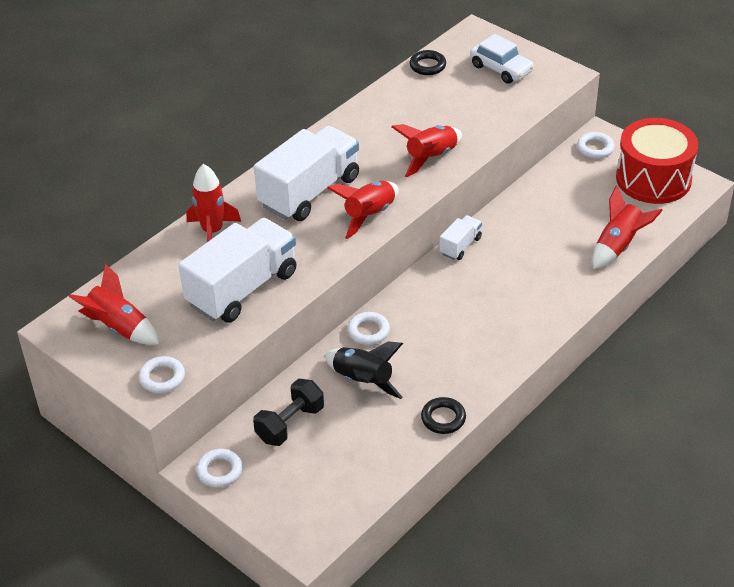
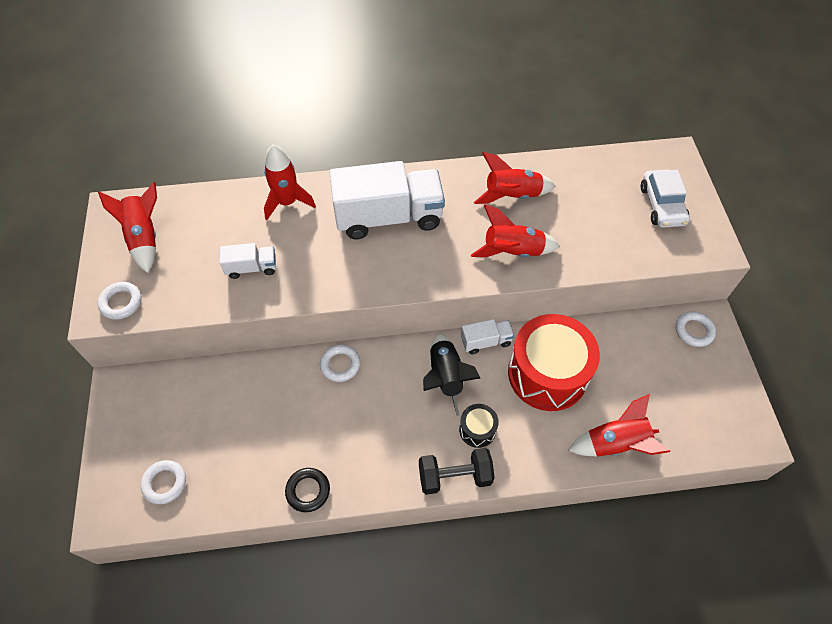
camera: 40 degrees right, 15 degrees up
white truck [179,218,297,323] -> white truck [220,243,276,279], size x0.46
white ring [196,449,243,488] -> white ring moved to [141,460,186,504]
black dumbbell [253,379,324,446] -> black dumbbell moved to [419,448,495,495]
black rocket [325,341,403,399] -> black rocket moved to [423,334,480,416]
red rocket [327,181,399,239] -> red rocket moved to [474,152,556,204]
black ring [410,50,446,75] -> none
red drum [616,118,698,204] -> red drum moved to [508,314,600,411]
none -> black drum [459,404,499,448]

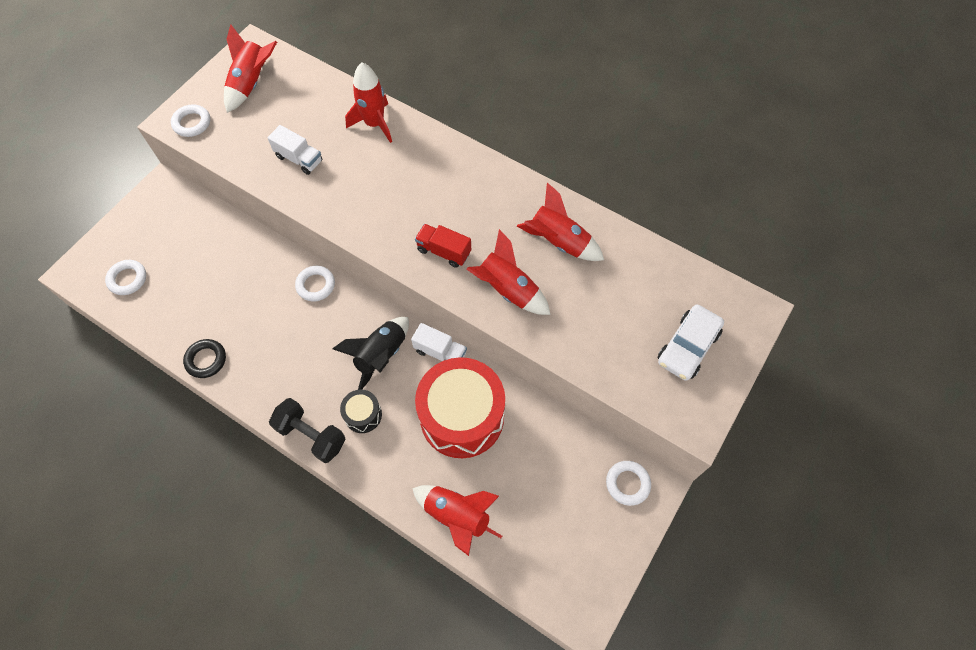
camera: 40 degrees right, 5 degrees up
white truck [329,161,445,239] -> none
none -> red truck [415,224,471,268]

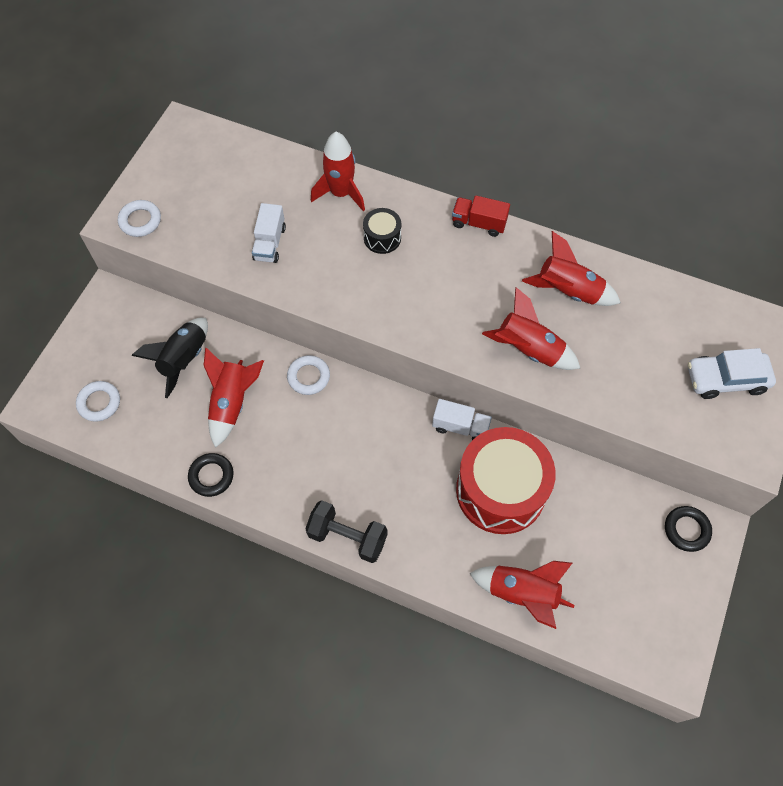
camera: 10 degrees left, 0 degrees up
red rocket [224,24,277,113] -> red rocket moved to [204,348,264,448]
white truck [267,125,323,175] -> white truck turned 75 degrees clockwise [252,203,286,263]
black rocket [333,317,409,390] -> black rocket moved to [131,318,208,398]
black drum [340,390,382,433] -> black drum moved to [363,208,401,254]
red truck [415,224,471,268] -> red truck moved to [452,195,510,237]
white ring [606,461,651,506] -> black ring [665,506,712,552]
white car [658,304,724,381] -> white car turned 60 degrees clockwise [688,348,776,399]

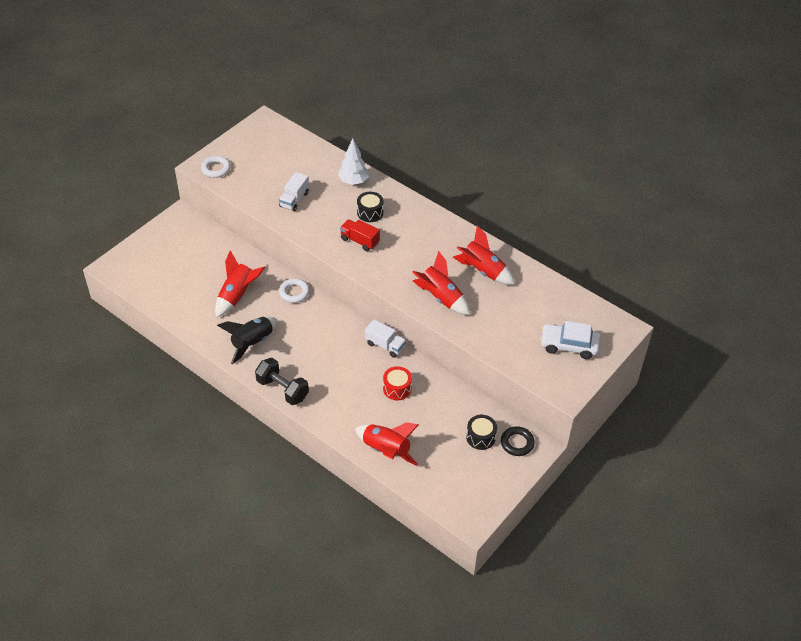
camera: 15 degrees right, 15 degrees down
white ring [76,381,120,422] -> none
black rocket [131,318,208,398] -> black rocket moved to [217,316,277,364]
black ring [188,453,234,497] -> none
red rocket [311,132,365,211] -> white tree [338,139,369,185]
red truck [452,195,510,237] -> red truck moved to [340,219,380,251]
red drum [456,427,556,534] -> red drum [383,366,412,400], size x0.44
none -> black drum [466,415,497,450]

